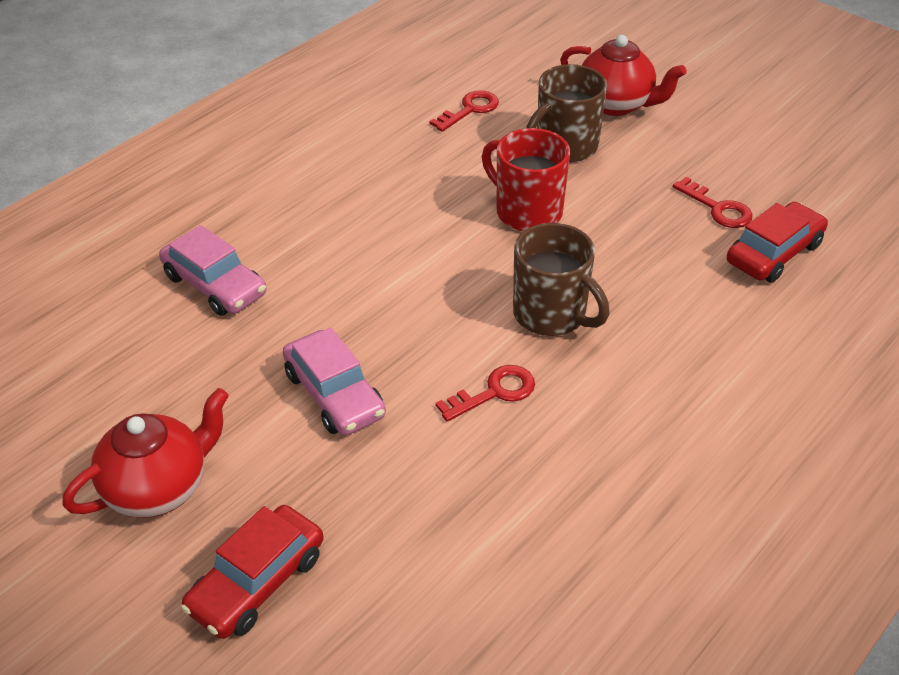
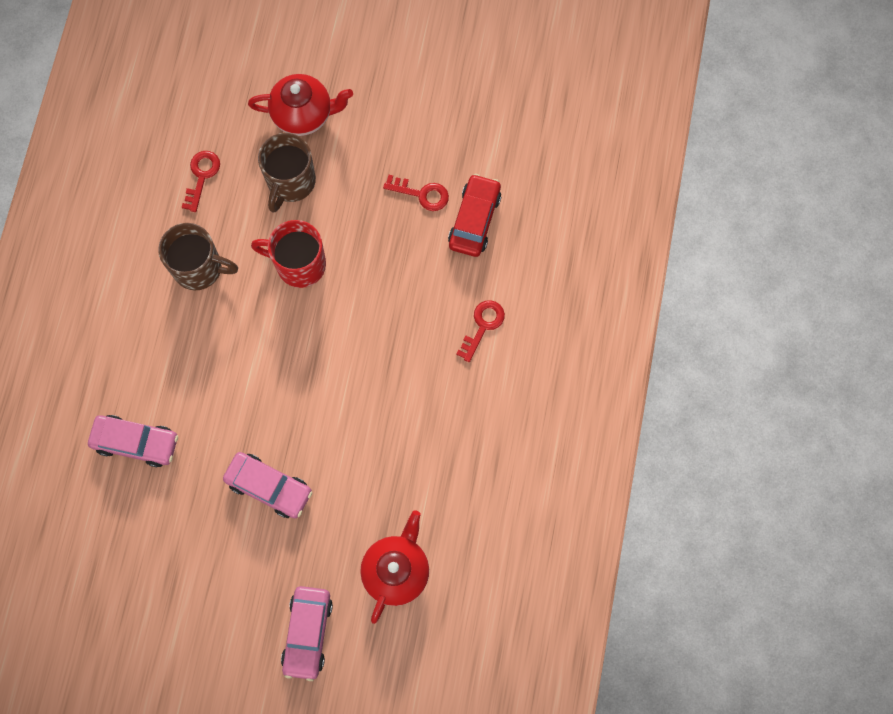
camera: 30 degrees left, 30 degrees up
red teapot [62,388,229,518] -> red teapot moved to [360,510,429,624]
red car [181,505,324,639] -> pink car [281,586,333,681]
red key [435,365,535,422] -> red key moved to [456,300,505,362]
brown mug [513,223,609,336] -> brown mug moved to [158,223,238,290]

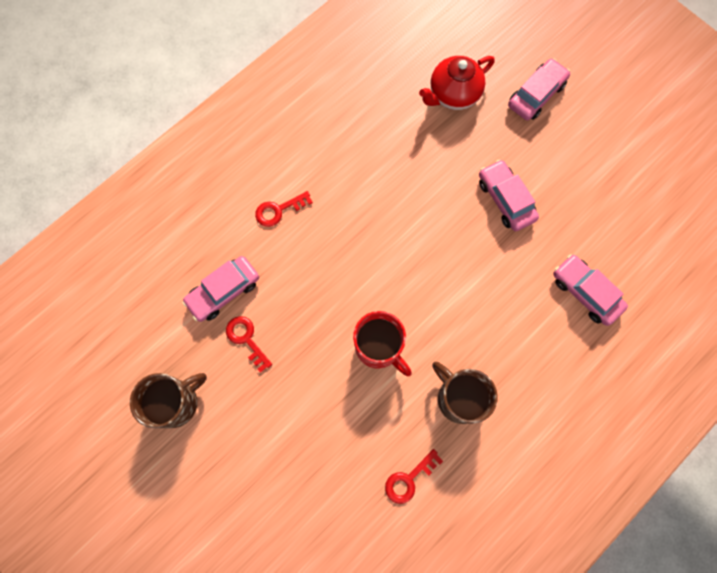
camera: 145 degrees left, 0 degrees up
red teapot [248,74,353,136] -> none
brown mug [258,133,316,213] -> brown mug moved to [130,373,207,428]
red car [448,174,501,257] -> pink car [182,256,259,322]

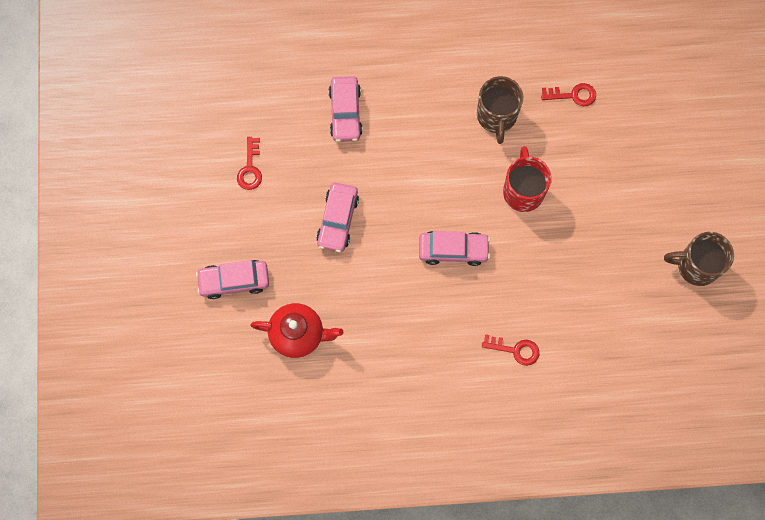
camera: 140 degrees left, 0 degrees up
pink car [182,256,259,322] -> pink car moved to [419,231,490,266]
red key [226,316,272,373] -> red key moved to [237,137,262,190]

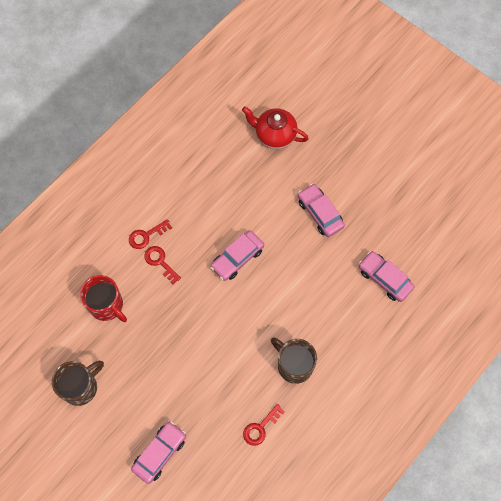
camera: 135 degrees right, 5 degrees down
pink car [196,260,269,299] -> pink car moved to [131,421,186,484]
red key [237,137,262,190] -> red key moved to [144,246,181,284]
red teapot [250,303,343,358] -> red teapot turned 60 degrees clockwise [242,106,309,149]
red mug [503,146,552,212] -> red mug moved to [80,275,127,322]

